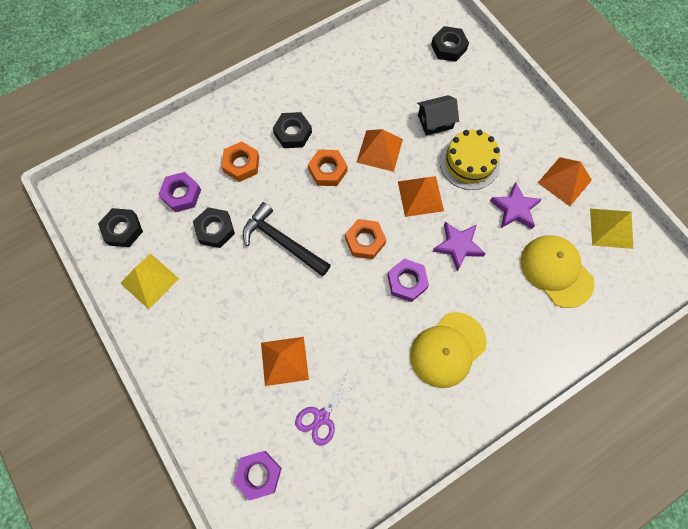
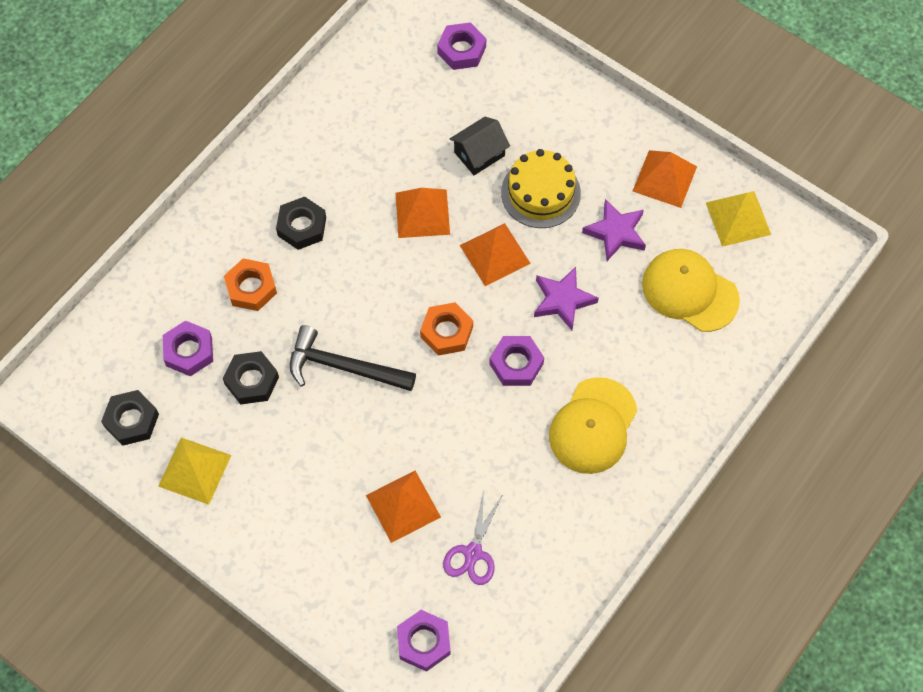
camera: 20 degrees left, 5 degrees down
orange nut [308,149,348,186] -> none
black nut [431,26,469,62] -> purple nut [437,22,486,70]

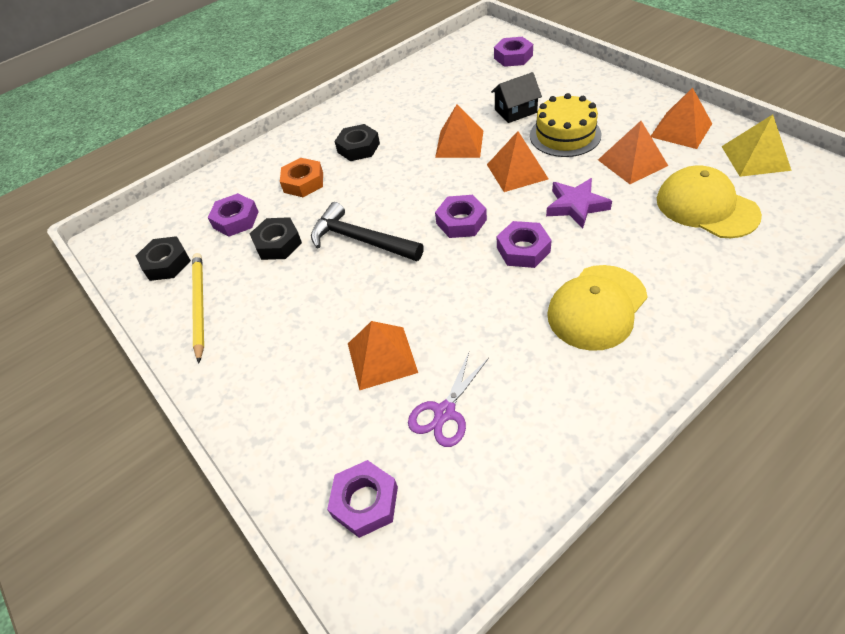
camera: 20 degrees right, 15 degrees down
yellow pyramid [158,438,231,505] -> yellow pencil [192,253,204,363]
orange nut [420,302,473,356] -> purple nut [435,195,487,238]
purple star [582,199,646,261] -> orange pyramid [598,121,668,184]

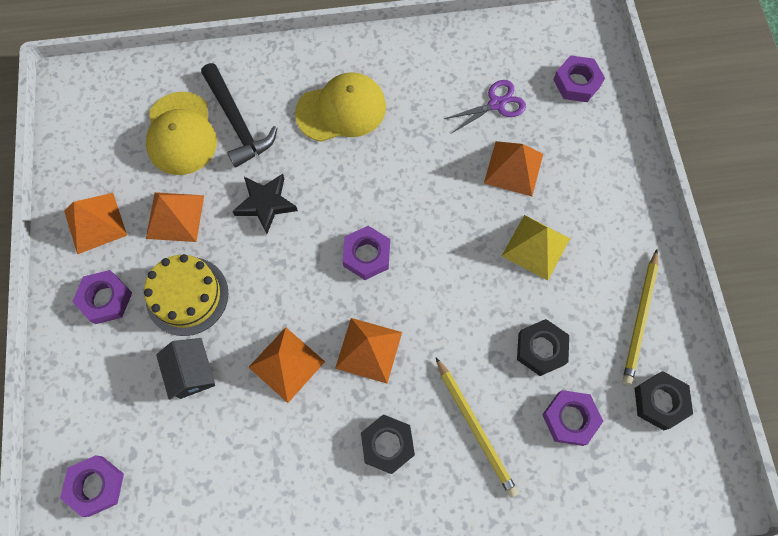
camera: 155 degrees left, 20 degrees up
orange nut [280,158,323,197] -> yellow pencil [436,358,519,498]
black hammer [311,202,424,261] -> black hammer moved to [201,63,277,168]
orange pyramid [487,131,549,192] -> orange pyramid moved to [335,318,402,383]
black house [491,72,542,123] -> black house turned 60 degrees clockwise [156,338,215,400]
purple nut [497,221,552,268] -> purple nut moved to [72,270,132,324]
purple star [546,178,612,229] -> black star [232,174,298,234]
yellow pyramid [721,114,792,177] -> yellow pyramid moved to [502,215,570,280]

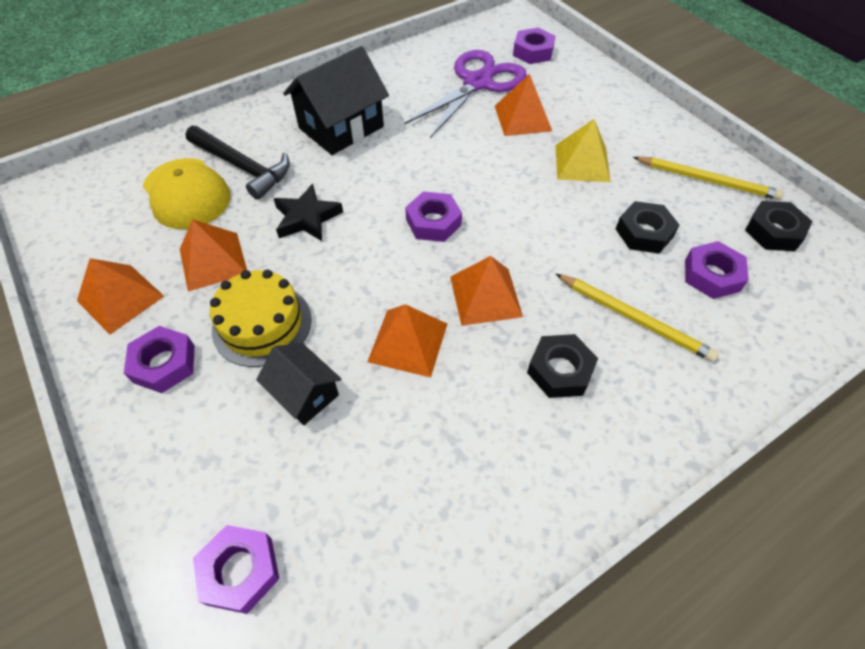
camera: 25 degrees left, 15 degrees down
yellow cap [295,72,386,142] -> black house [283,46,389,155]
purple scissors [444,80,526,133] -> purple scissors [405,50,527,138], size x1.83
yellow pencil [622,249,658,385] -> yellow pencil turned 60 degrees counterclockwise [633,157,784,200]

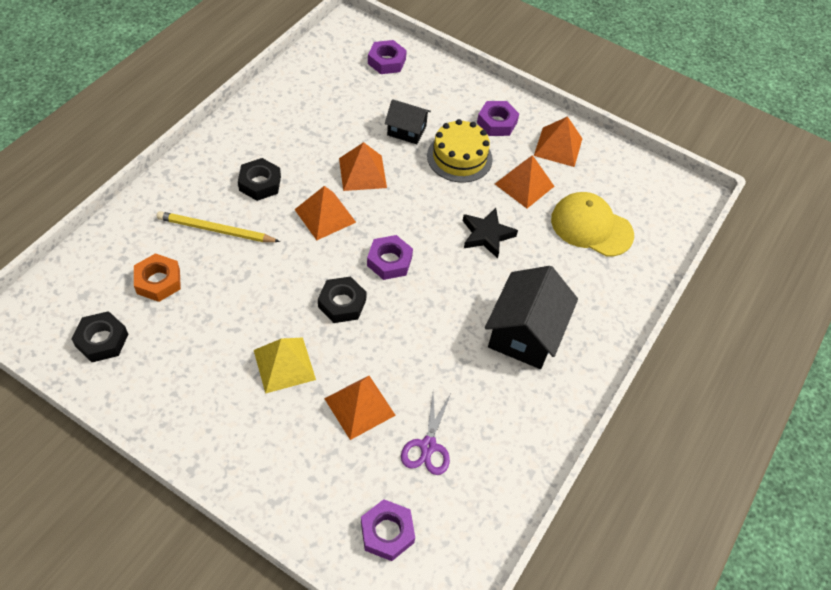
camera: 150 degrees right, 0 degrees up
black hammer [185,126,290,200] -> none
purple scissors [405,50,527,138] -> purple scissors [401,394,451,475], size x0.54
black nut [616,201,679,254] -> black nut moved to [318,276,367,323]
yellow pencil [633,157,784,200] -> none
purple nut [685,241,749,299] -> orange nut [134,253,181,302]

